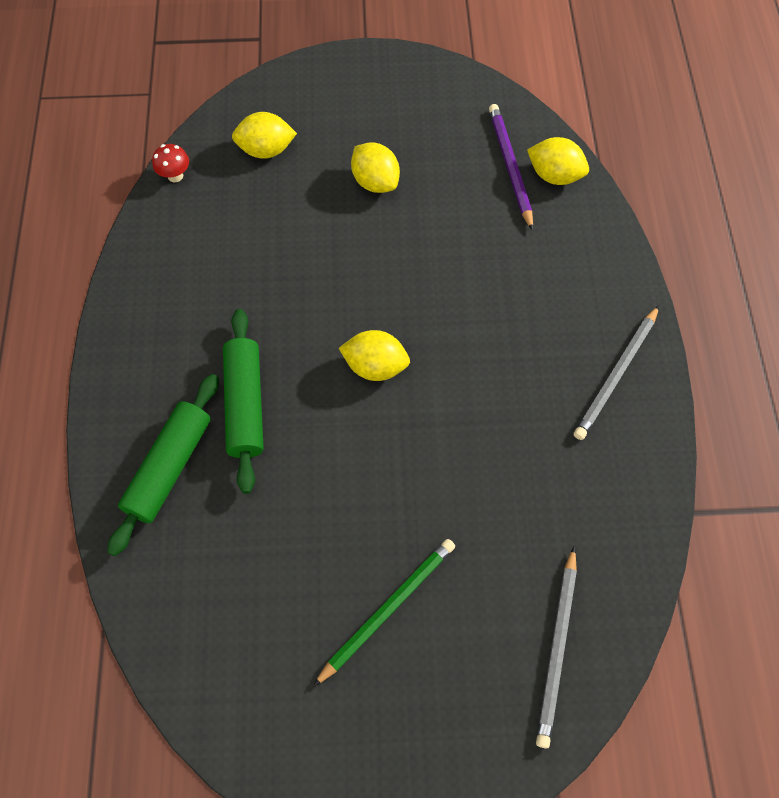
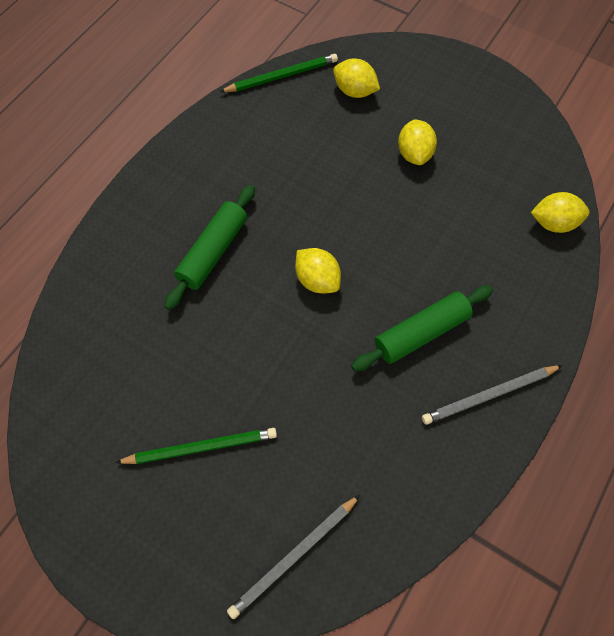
camera: 35 degrees right, 0 degrees up
green rolling pin [107,374,219,556] -> green rolling pin moved to [351,285,493,371]
red mushroom [152,144,189,182] -> green pencil [220,54,338,92]
purple pencil [489,104,533,231] -> none
yellow lemon [527,137,589,185] -> yellow lemon turned 60 degrees counterclockwise [531,192,590,233]

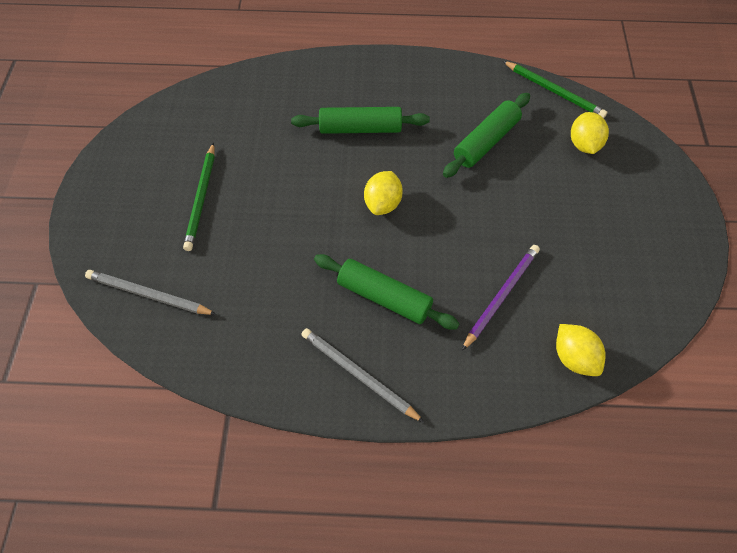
camera: 60 degrees right, 5 degrees down
green pencil [115,428,277,464] -> green pencil turned 45 degrees clockwise [183,143,215,251]
yellow lemon [398,119,437,165] -> none
none -> green rolling pin [443,93,530,178]
none -> purple pencil [462,245,540,351]

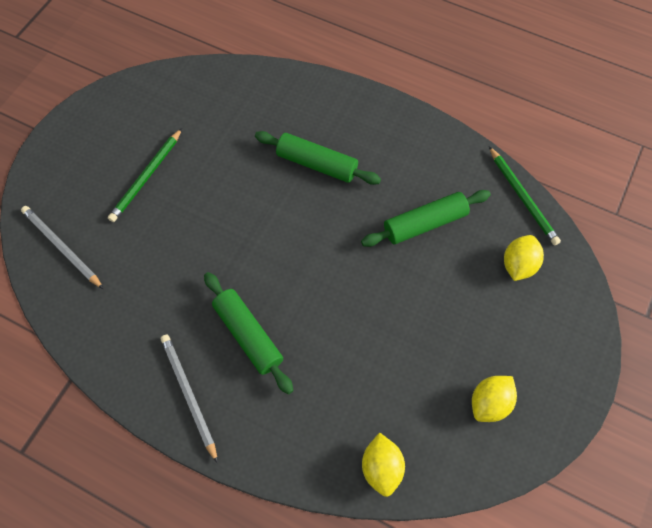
camera: 25 degrees right, 5 degrees up
yellow lemon [364,171,403,215] -> yellow lemon moved to [472,376,517,422]
purple pencil [462,245,540,351] -> none

